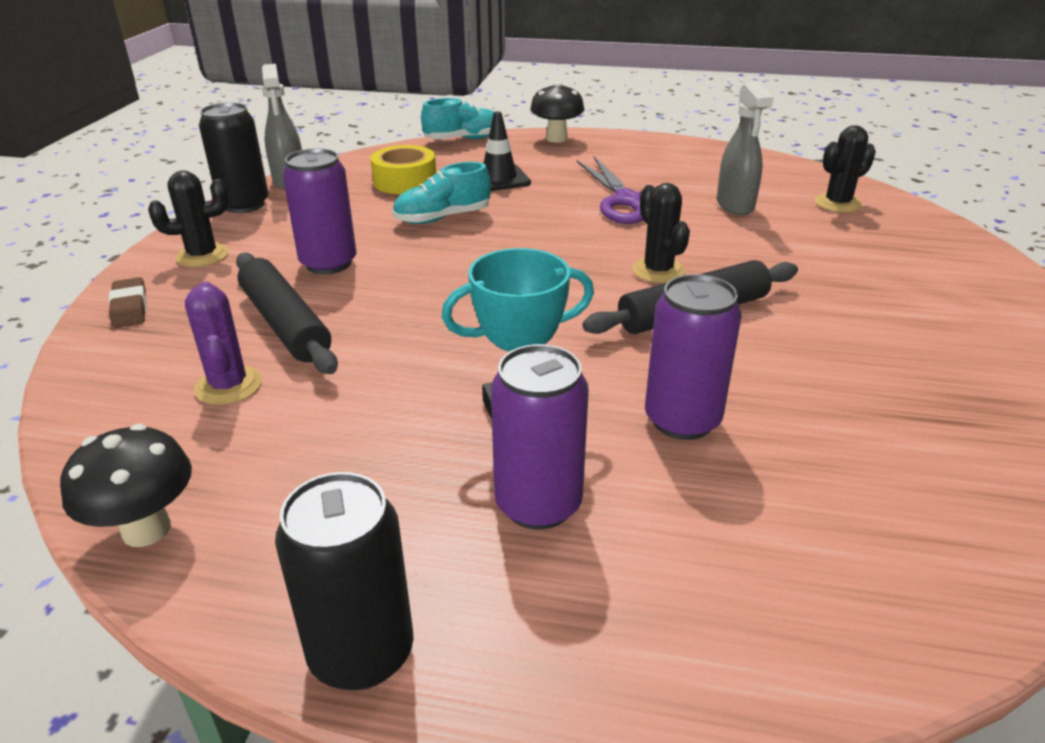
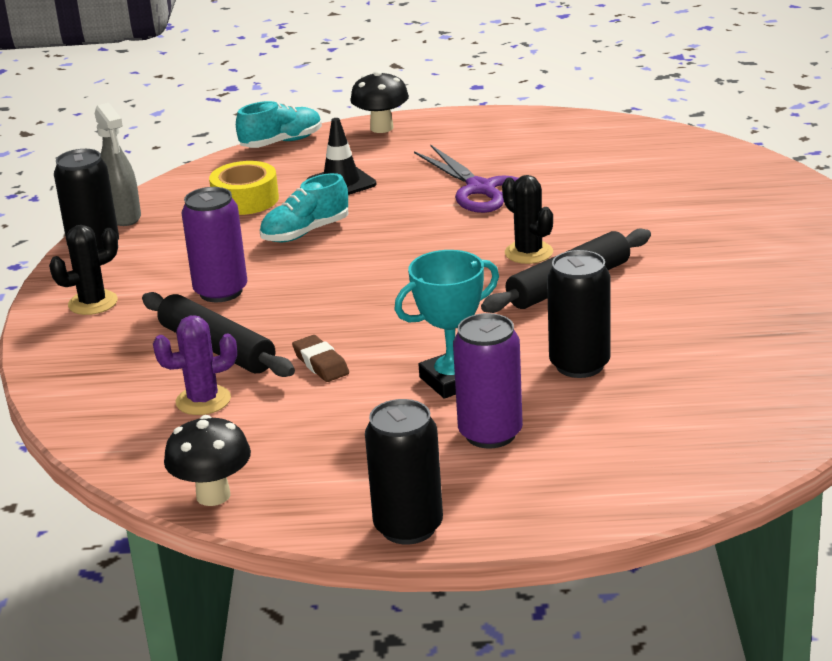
camera: 10 degrees left, 5 degrees down
brown eraser [109,277,147,328] -> brown eraser moved to [292,335,349,382]
purple cactus [185,281,262,405] -> purple cactus turned 75 degrees counterclockwise [153,316,237,415]
purple can [645,274,742,440] -> black can [547,250,611,378]
grey spray bottle [717,81,774,215] -> none
black cactus [815,125,876,213] -> none

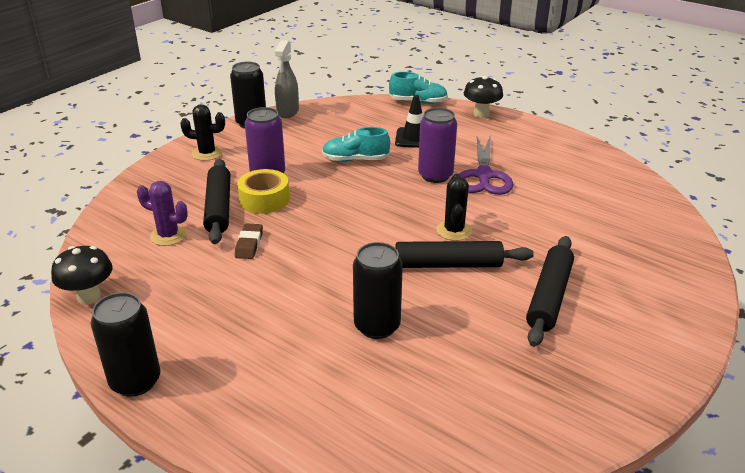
camera: 35 degrees right, 5 degrees up
yellow tape [209,161,279,215] -> yellow tape moved to [237,169,290,213]
turquoise trophy [394,250,499,399] -> none
purple can [453,313,523,449] -> purple can moved to [418,108,457,183]
none -> black rolling pin [526,236,574,347]

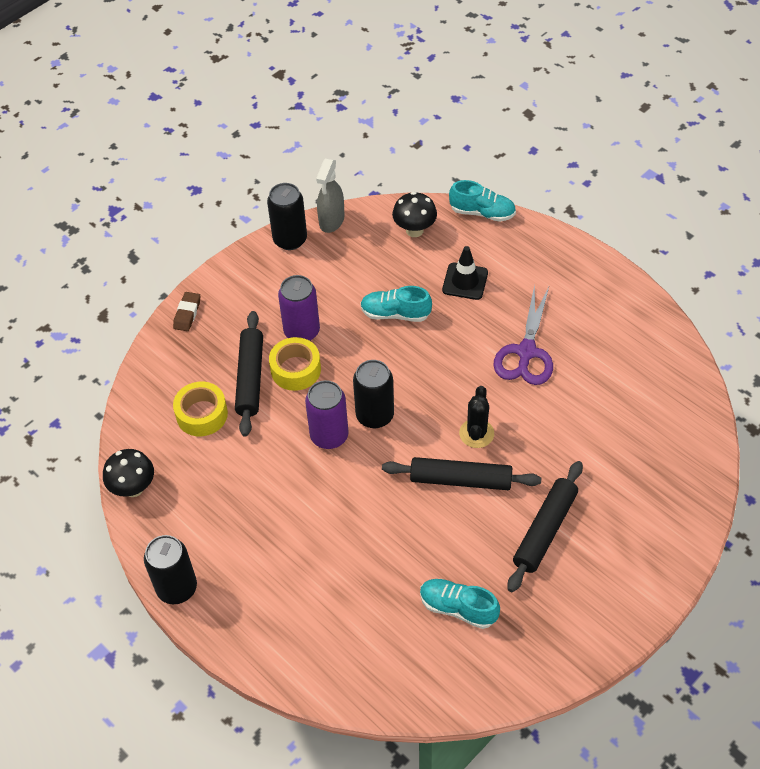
camera: 10 degrees right, 20 degrees up
purple cactus [137,181,188,246] -> yellow tape [173,382,228,436]
black cactus [180,104,225,161] -> none
brown eraser [235,223,263,259] -> brown eraser moved to [173,292,200,331]
black can [353,242,403,339] -> black can moved to [353,360,394,428]
purple can [418,108,457,183] -> purple can moved to [305,380,349,449]
black mushroom [464,76,503,118] -> black mushroom moved to [392,192,437,237]
none -> turquoise shoe [420,579,500,629]

